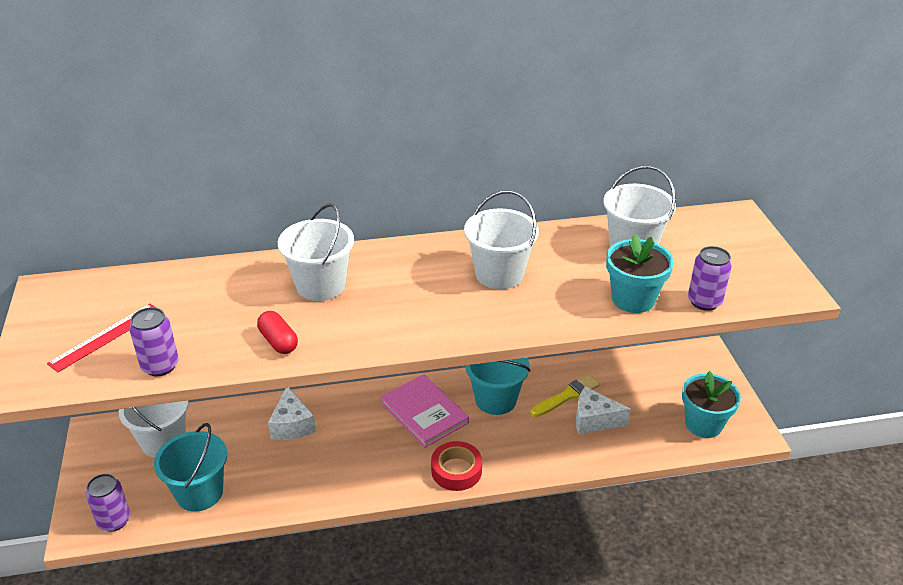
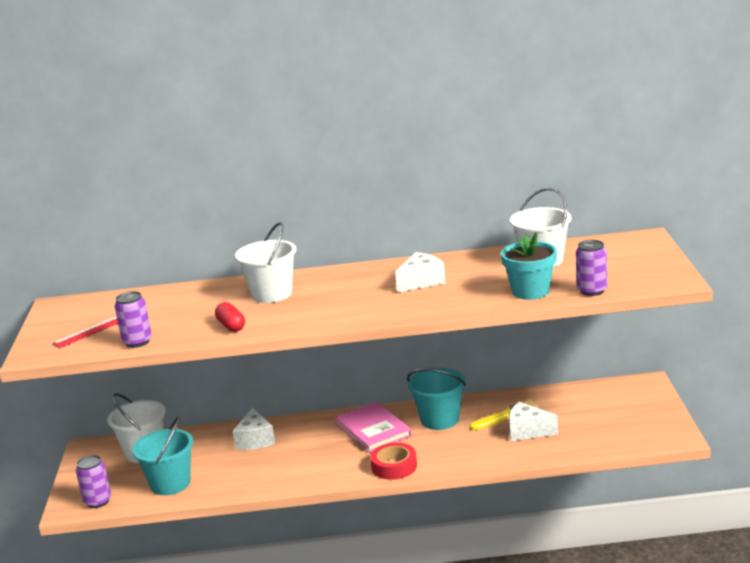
camera: 10 degrees right, 15 degrees down
white bucket [464,190,539,289] -> white cheese [395,252,445,293]
turquoise flower pot [682,371,741,438] -> none

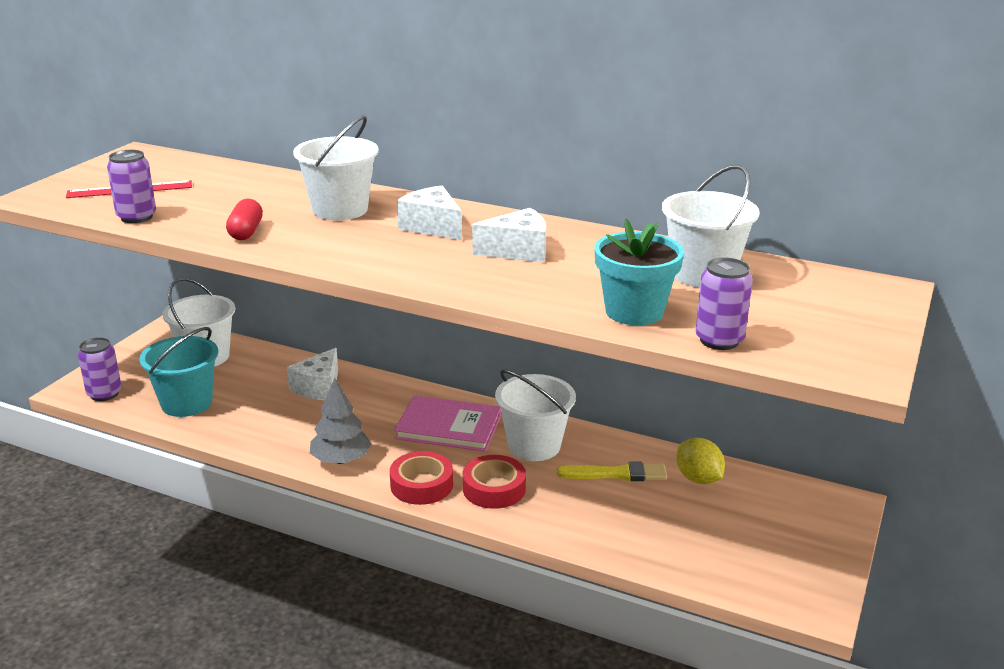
camera: 25 degrees right, 5 degrees up
pink book [335,402,412,452] -> pink book turned 75 degrees counterclockwise [394,395,501,452]
turquoise bucket [407,368,466,430] -> white bucket [495,369,576,461]
white cheese [509,402,558,441] -> white cheese moved to [397,186,462,240]
none -> grey tree [310,378,372,464]
none -> red tape [463,455,526,509]
none -> yellow lemon [676,438,725,484]

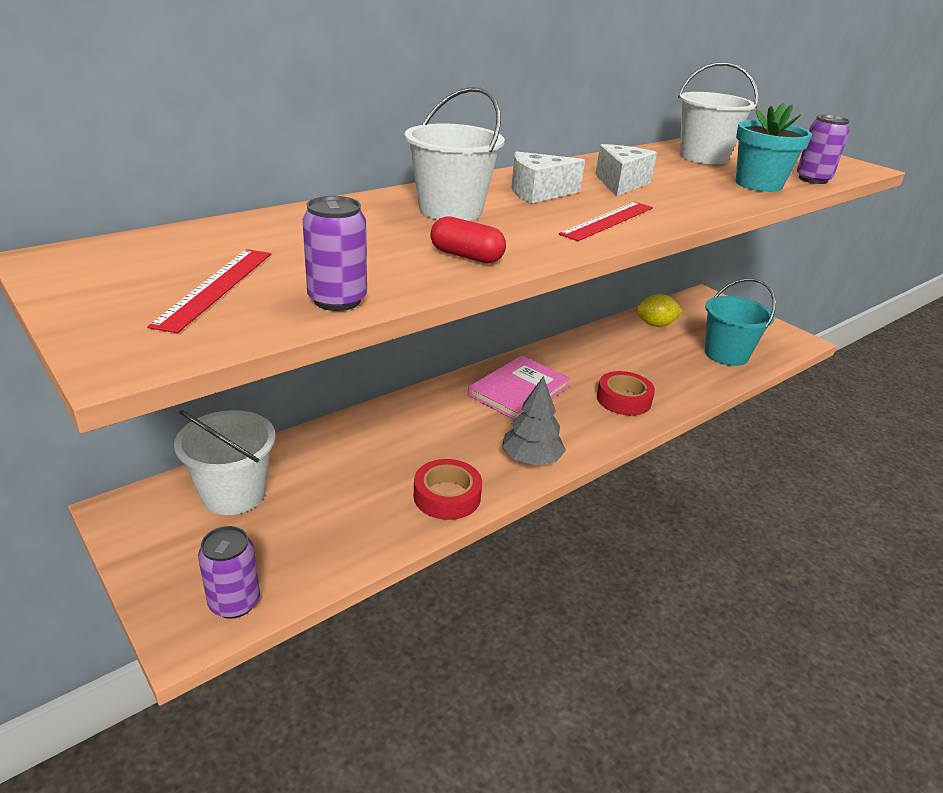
camera: 65 degrees left, 5 degrees up
turquoise bucket [139,327,218,417] -> turquoise bucket moved to [705,278,776,366]
white cheese [287,348,338,400] -> none
red tape [390,451,453,505] -> red tape moved to [414,459,482,520]
white bucket [495,369,576,461] -> none
yellow brush [556,462,667,481] -> none
none -> red ruler [559,202,653,241]

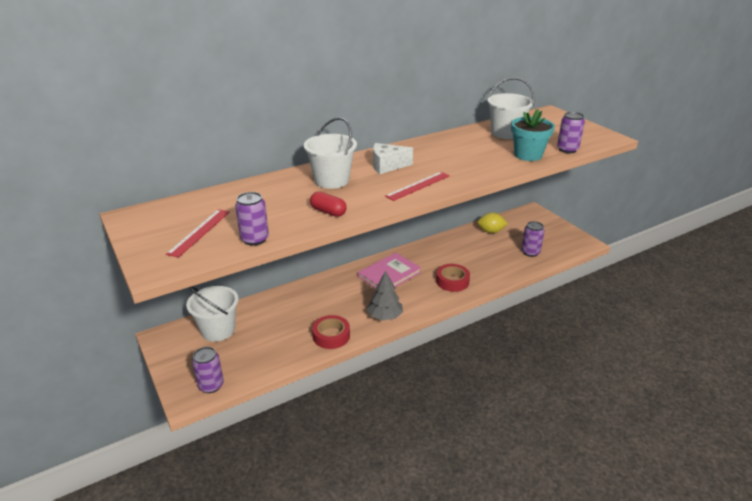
camera: 10 degrees right, 0 degrees up
white cheese [595,144,657,196] -> none
turquoise bucket [705,278,776,366] -> purple can [521,221,545,257]

